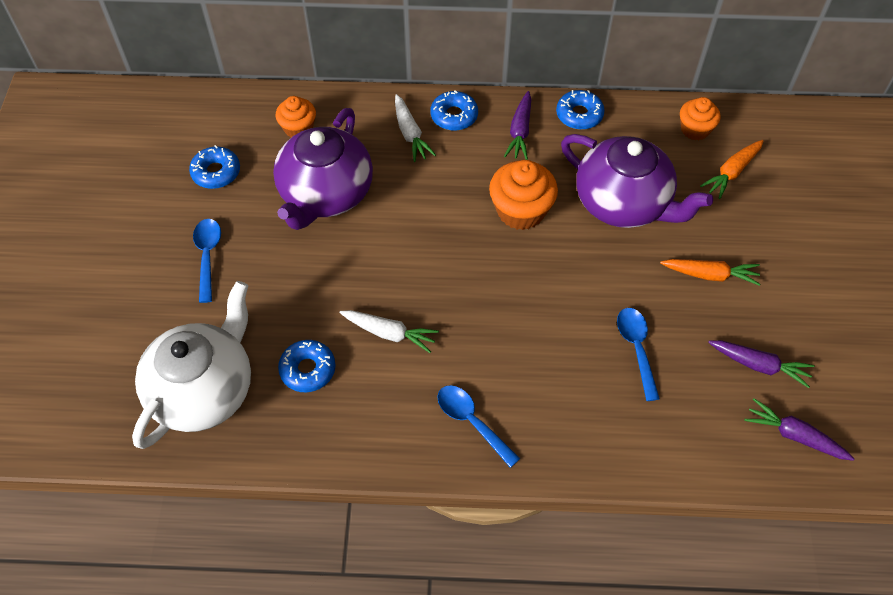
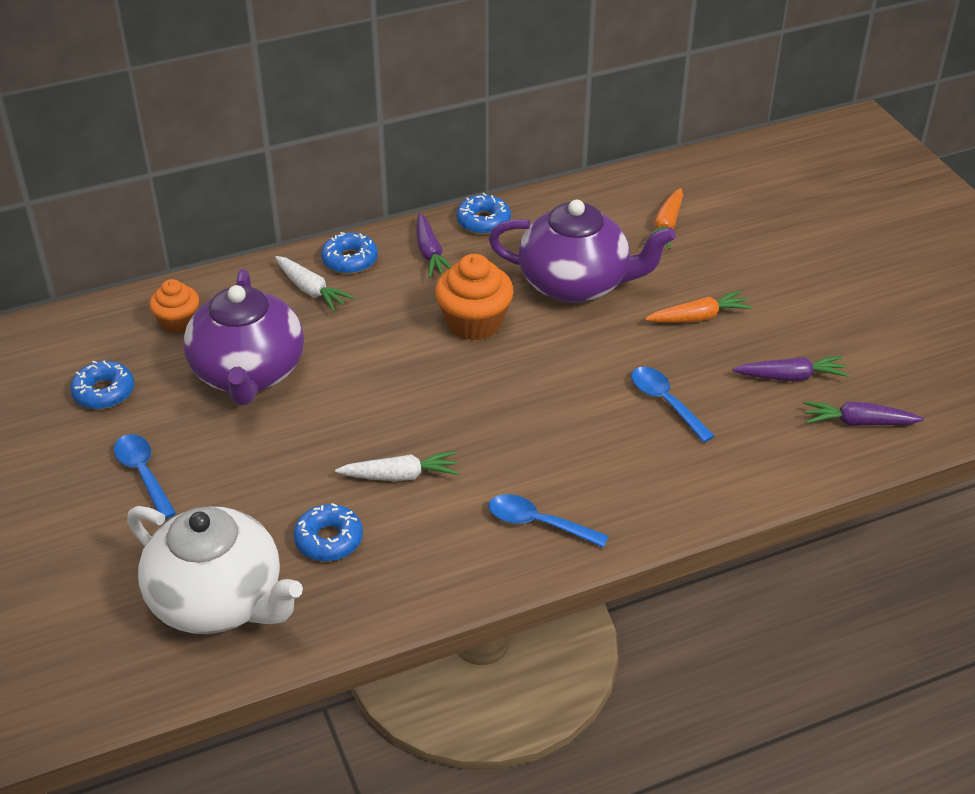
camera: 25 degrees left, 15 degrees down
white teapot [132,281,251,449] -> white teapot turned 120 degrees clockwise [127,506,303,634]
orange cupcake [680,97,721,140] -> none

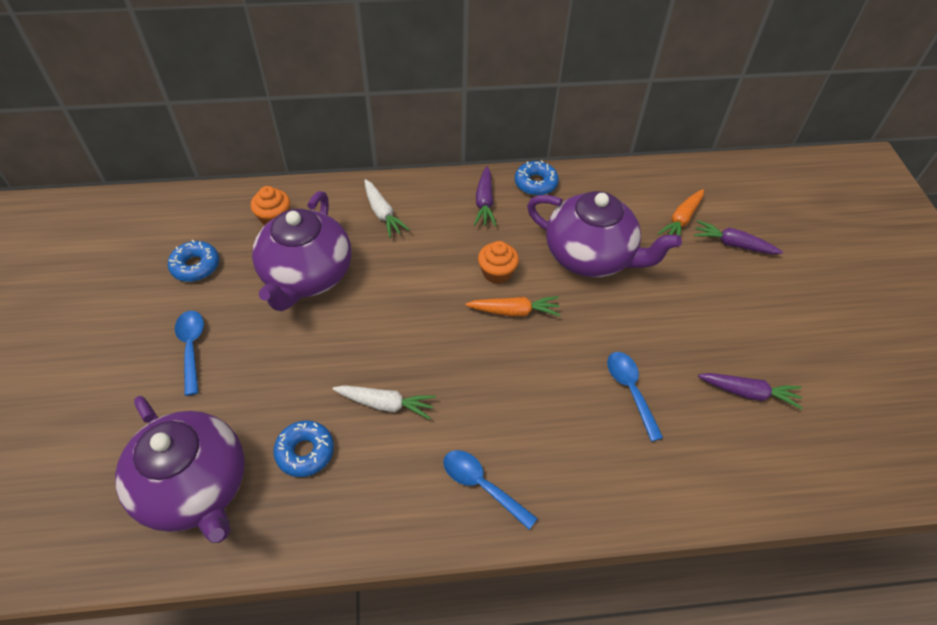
camera: 15 degrees right, 10 degrees up
white teapot [127,506,303,634] -> purple teapot [115,396,245,543]
blue donut [321,232,378,274] -> none
orange cupcake [435,254,514,340] -> orange cupcake [478,241,519,284], size x0.63
orange carrot [645,290,752,323] -> orange carrot moved to [466,296,561,317]
purple carrot [803,401,924,426] -> purple carrot moved to [694,220,783,254]

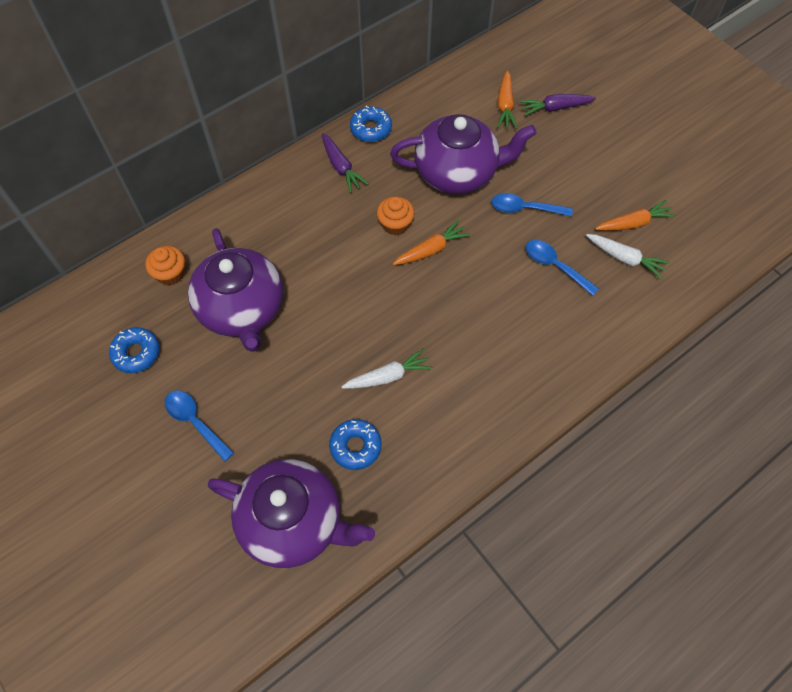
camera: 30 degrees left, 10 degrees up
white carrot [364,179,410,238] -> white carrot moved to [586,234,670,279]
blue spoon [443,450,538,529] -> blue spoon moved to [491,193,573,217]
purple carrot [698,373,803,409] -> orange carrot [595,200,676,231]

